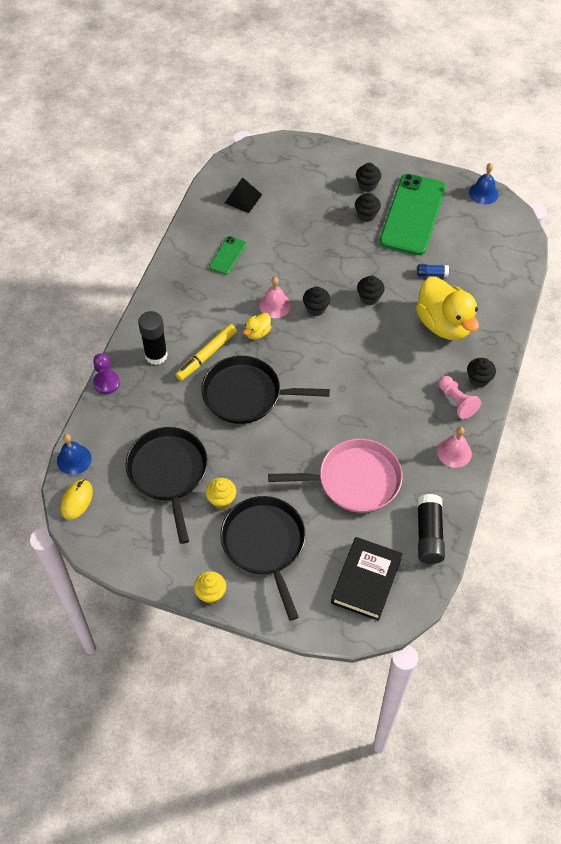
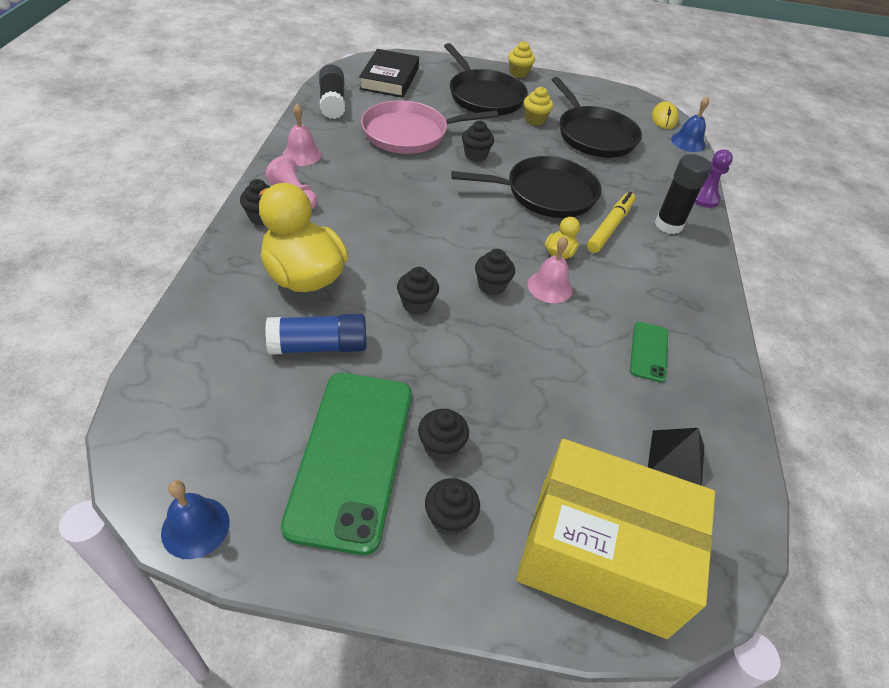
camera: 165 degrees right, 10 degrees down
blue glue stick [417,264,449,277] -> blue glue stick [265,314,366,355], size x1.87
none -> black cupcake [462,121,494,162]
none -> yellow box [516,439,715,639]

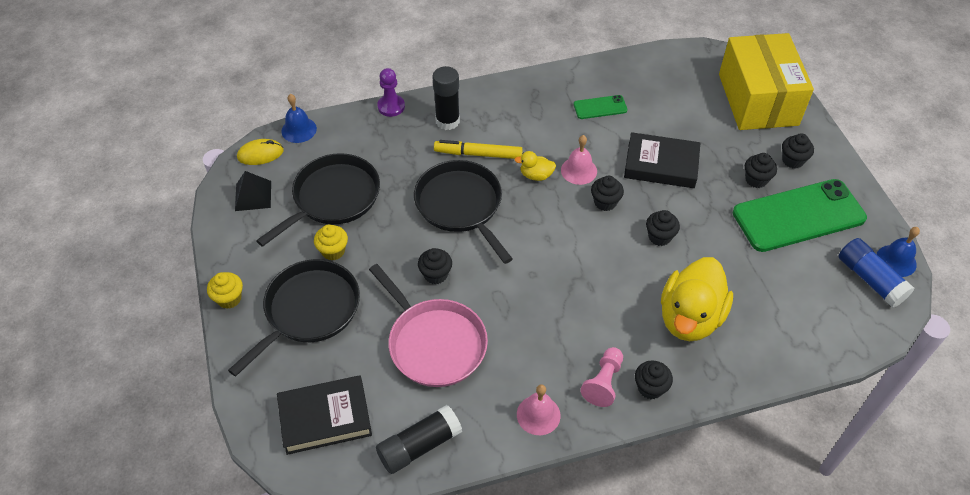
camera: 110 degrees left, 5 degrees up
blue glue stick [265,314,366,355] -> blue glue stick moved to [838,238,915,308]
black pyramid [648,428,704,486] -> black pyramid moved to [235,171,271,211]
none -> black book [624,132,700,188]

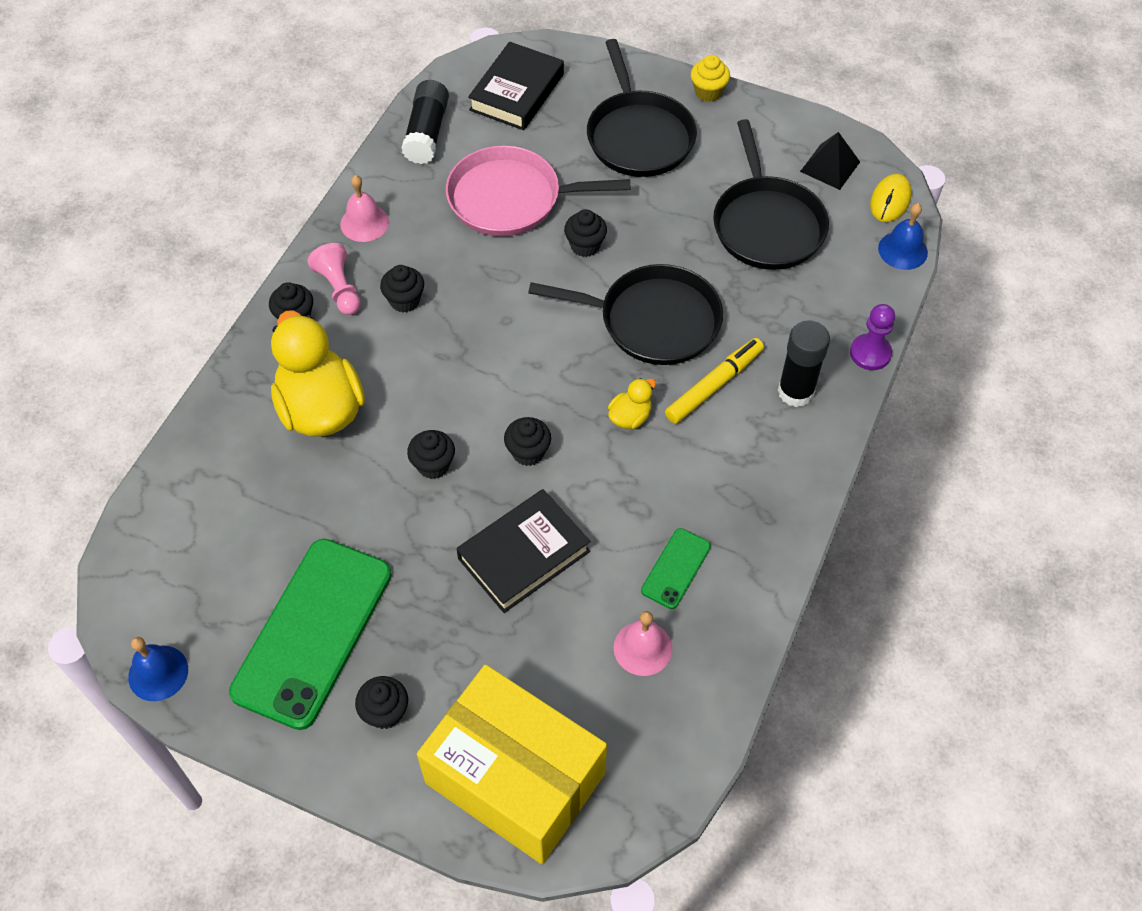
camera: 130 degrees right, 5 degrees up
yellow cupcake [314,224,348,261] -> none
pink bell [561,135,597,185] -> pink bell moved to [614,611,672,676]
black cupcake [745,153,777,188] -> black cupcake moved to [380,265,424,312]
blue glue stick [838,238,915,308] -> none

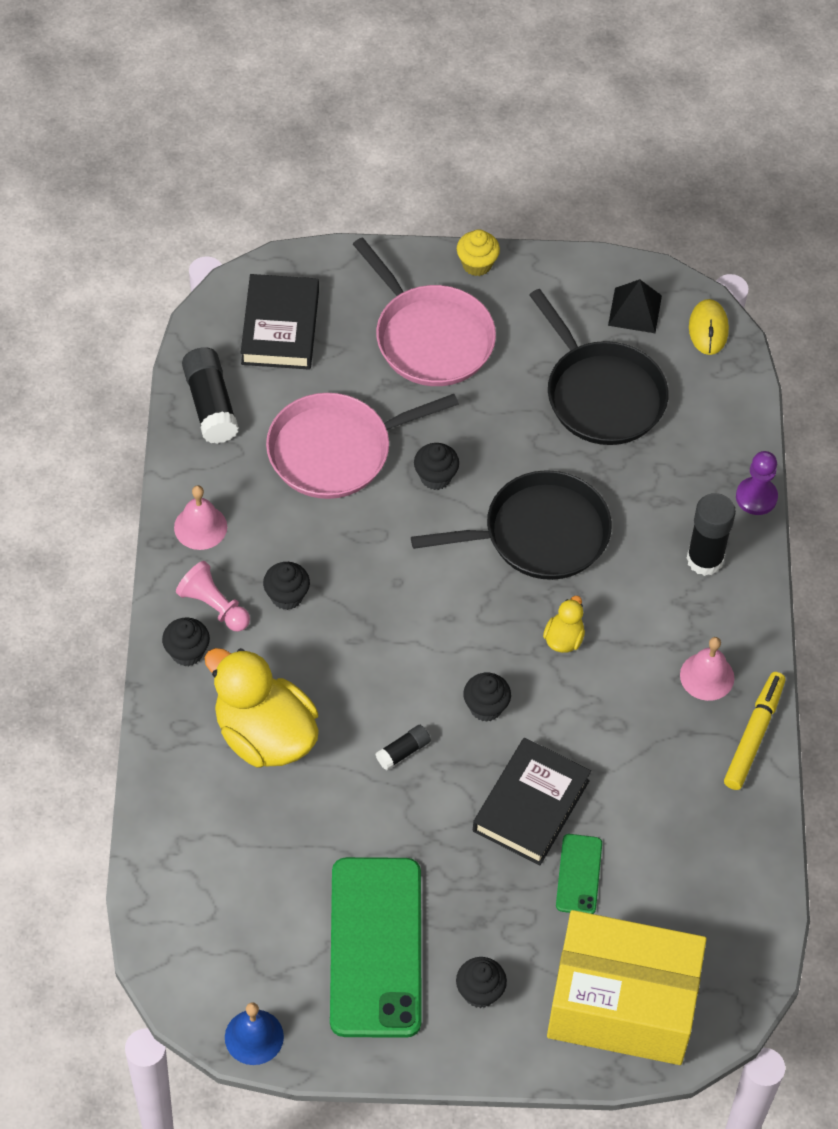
camera: 25 degrees left, 0 degrees up
black cupcake [407,430,455,479] -> black glue stick [376,725,431,770]
black pan [587,39,697,177] -> pink pan [353,237,496,386]
pink bell [614,611,672,676] -> pink bell moved to [680,637,734,701]
green phone [641,528,711,609] -> green phone moved to [556,834,602,914]
yellow marker [665,338,764,424] -> yellow marker moved to [724,672,785,790]
blue bell [878,203,928,270] -> none

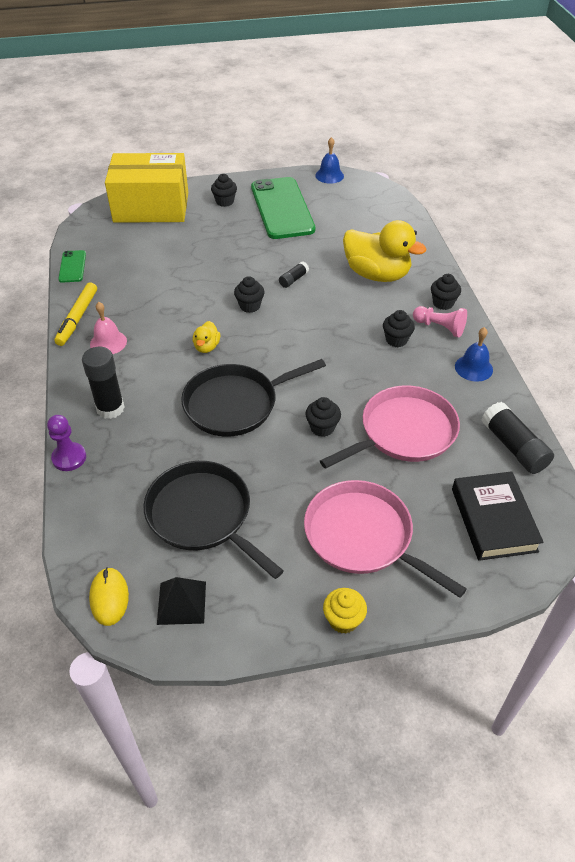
camera: 170 degrees right, 10 degrees down
pink bell [174,485,227,550] -> blue bell [455,327,493,382]
black book [473,738,591,865] -> none
green phone [556,834,602,914] -> green phone moved to [58,250,86,283]

